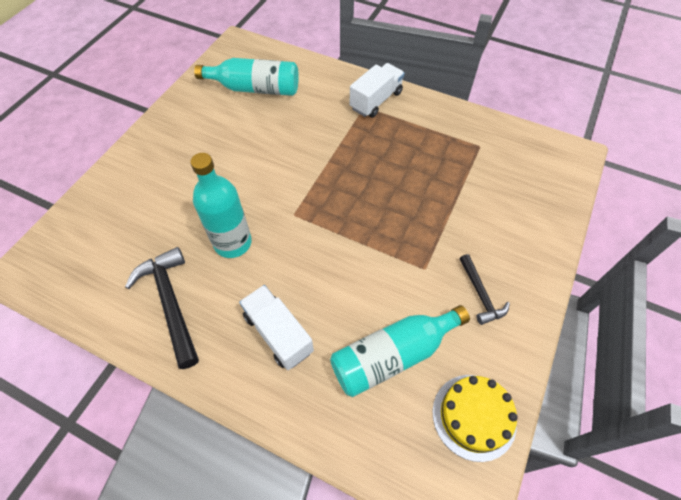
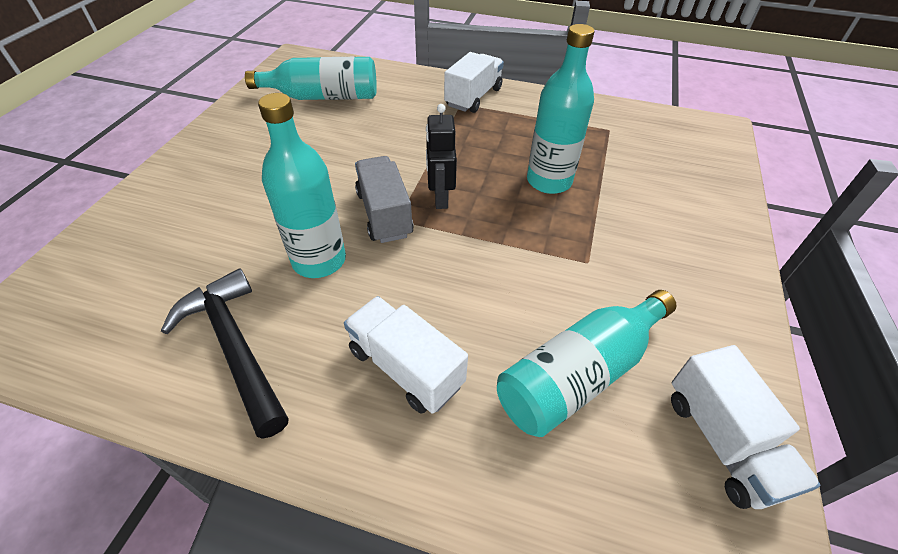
camera: 10 degrees left, 10 degrees down
yellow cake [432,375,518,462] -> white truck [671,345,820,509]
black hammer [459,254,510,325] -> none
none -> grey truck [355,156,414,243]
none -> black robot [426,104,457,209]
none -> turquoise bottle [527,24,595,194]

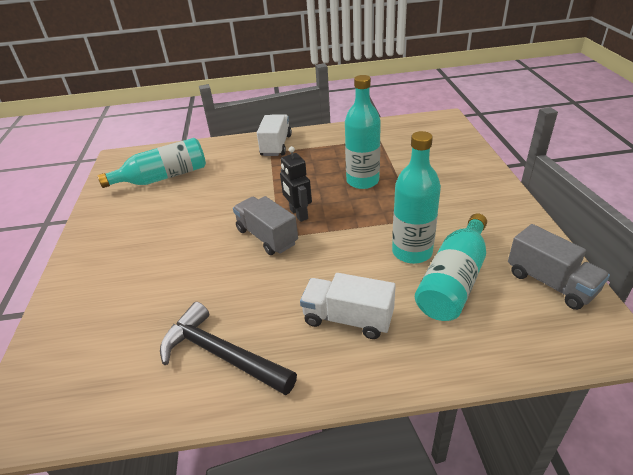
camera: 20 degrees left, 10 degrees down
turquoise bottle [258,93,346,278] -> turquoise bottle moved to [392,131,441,264]
white truck [671,345,820,509] -> grey truck [508,224,610,310]

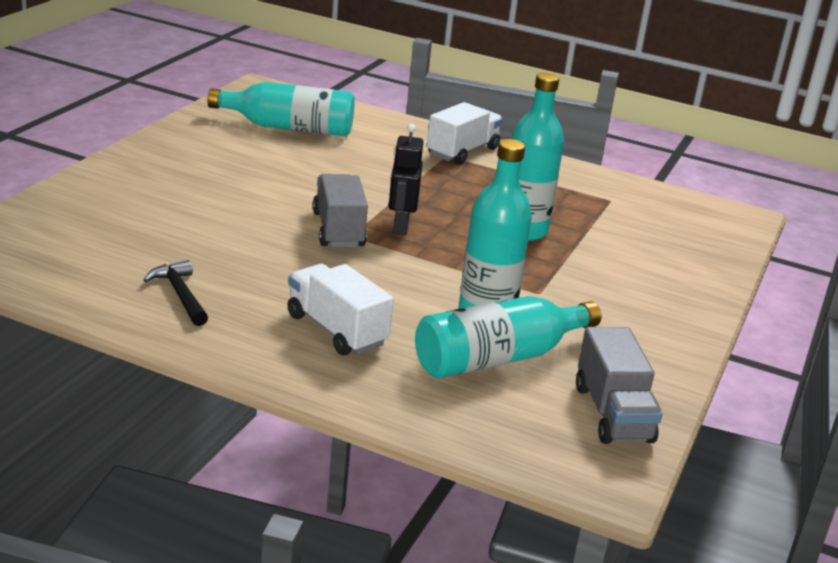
camera: 25 degrees right, 10 degrees down
black hammer [160,302,297,395] -> black hammer [143,260,208,326], size x0.59

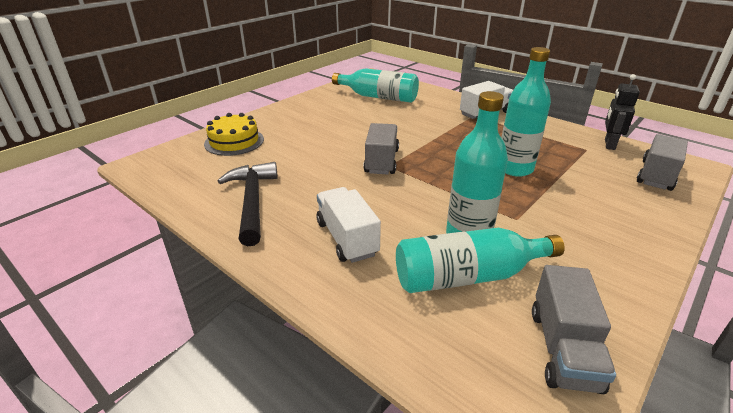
camera: 20 degrees right, 5 degrees up
black hammer [143,260,208,326] -> black hammer [218,162,278,246], size x1.69
black robot [389,124,424,235] -> black robot moved to [605,74,640,150]
none -> yellow cake [204,113,264,156]
none -> grey truck [637,134,688,191]

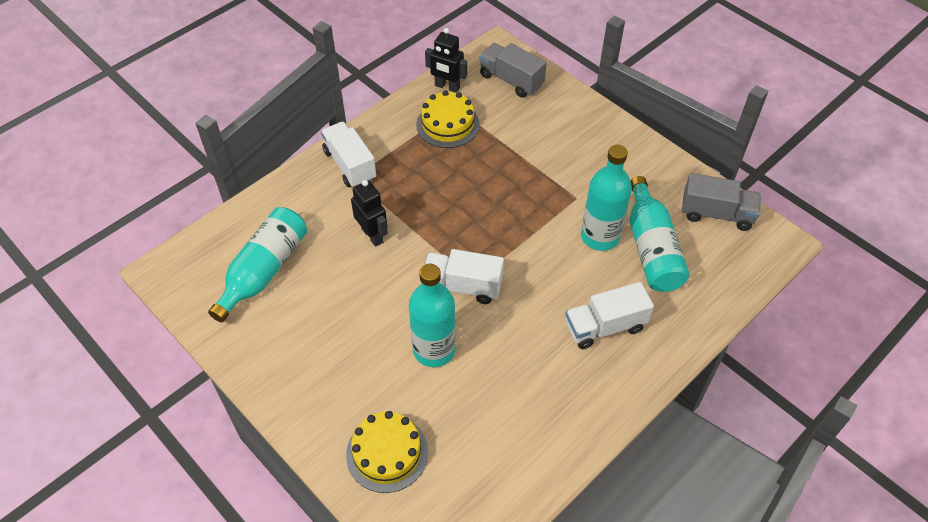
camera: 85 degrees left, 20 degrees up
black hammer [218,162,278,246] -> none
grey truck [363,123,399,174] -> white truck [424,249,504,304]
turquoise bottle [501,47,551,177] -> turquoise bottle moved to [409,264,456,367]
none -> black robot [351,180,388,247]
none -> yellow cake [416,90,480,148]

